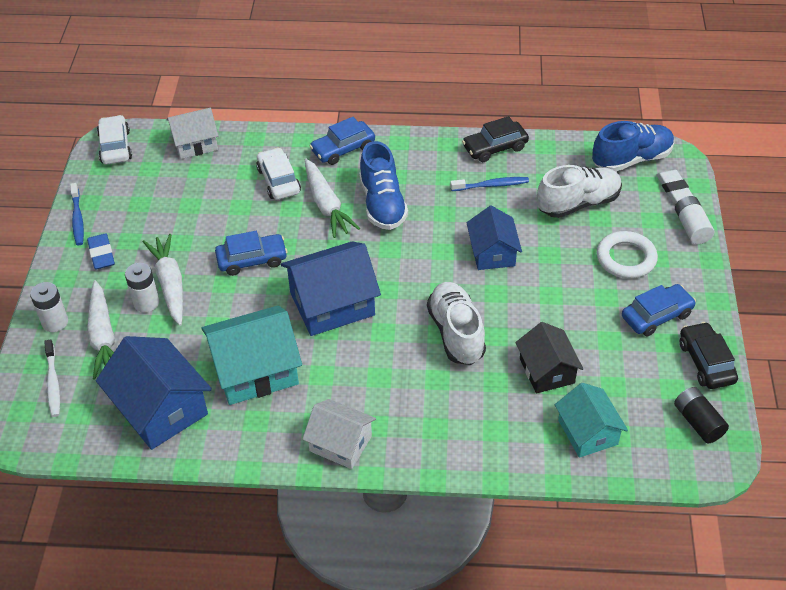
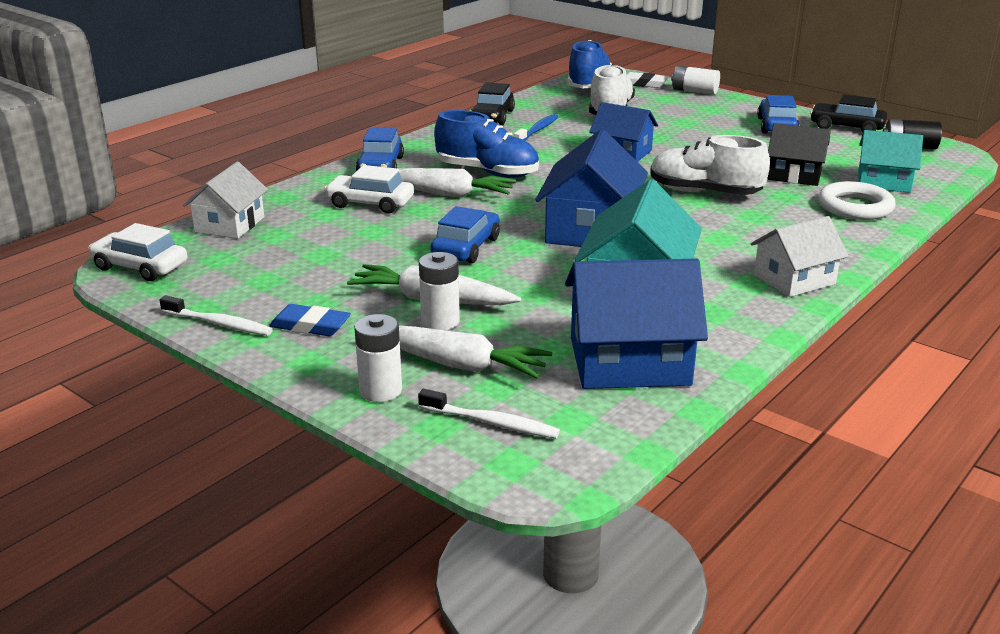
camera: 55 degrees left, 20 degrees down
blue toothbrush [70,183,84,245] -> white toothbrush [160,295,273,336]
white ring [597,231,658,279] -> white ring moved to [818,181,896,220]

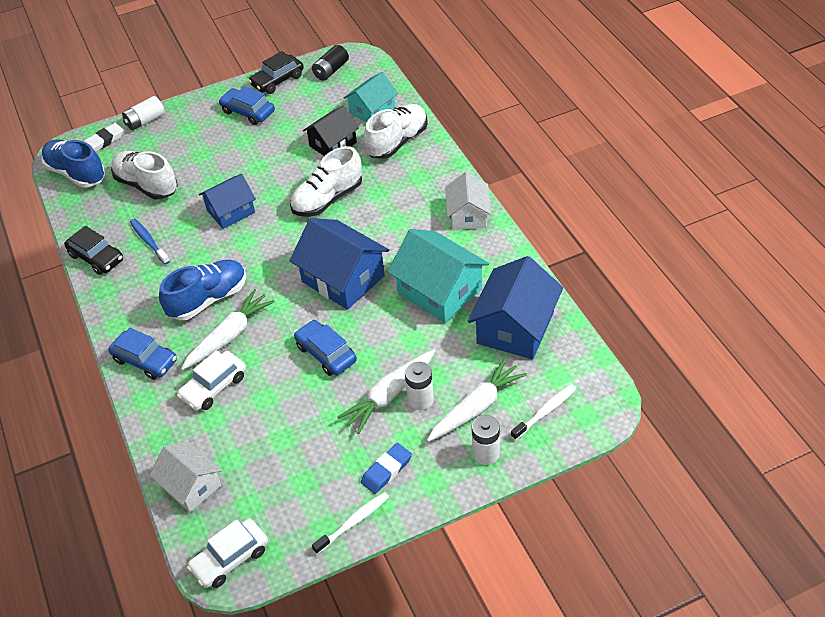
camera: 60 degrees left, 20 degrees up
white ring [818,181,896,220] -> white shoe [364,104,428,159]

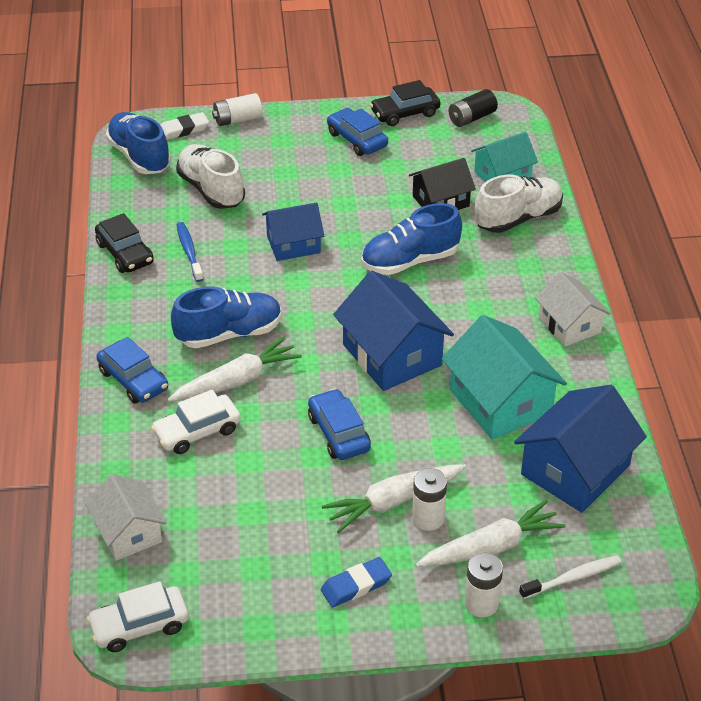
camera: 15 degrees right, 5 degrees down
white shoe [290,146,362,217] -> blue shoe [362,203,462,275]
white toothbrush [312,492,389,554] -> none
white house [445,172,491,230] -> white house turned 45 degrees counterclockwise [535,272,611,347]

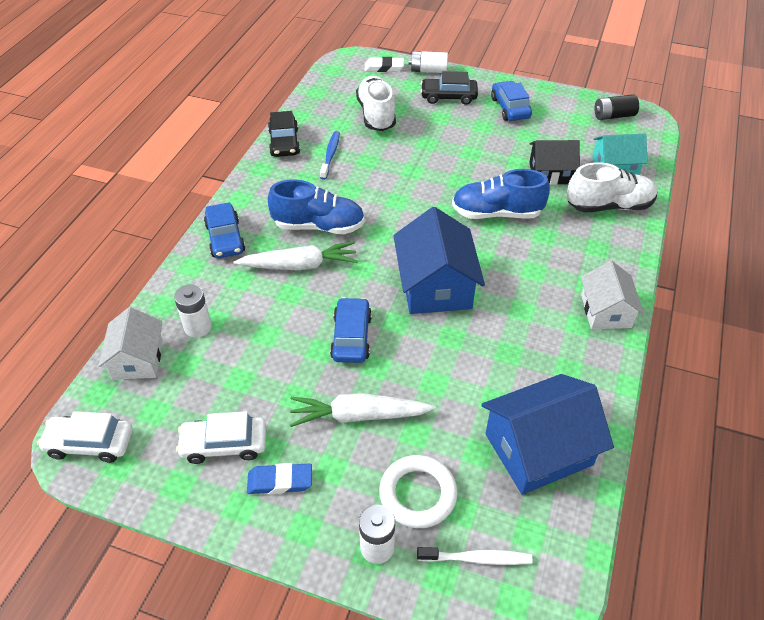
camera: 25 degrees right, 5 degrees up
blue shoe [106,112,171,174] -> none
white car [151,390,241,454] -> white car moved to [176,411,266,464]
blue house [262,202,324,261] -> none
black car [370,80,440,126] -> black car moved to [421,71,478,105]
white battery [412,468,447,531] -> white battery moved to [174,284,212,338]
white carrot [415,500,566,567] -> white ring [379,455,458,528]
turquoise house [442,315,567,440] -> none

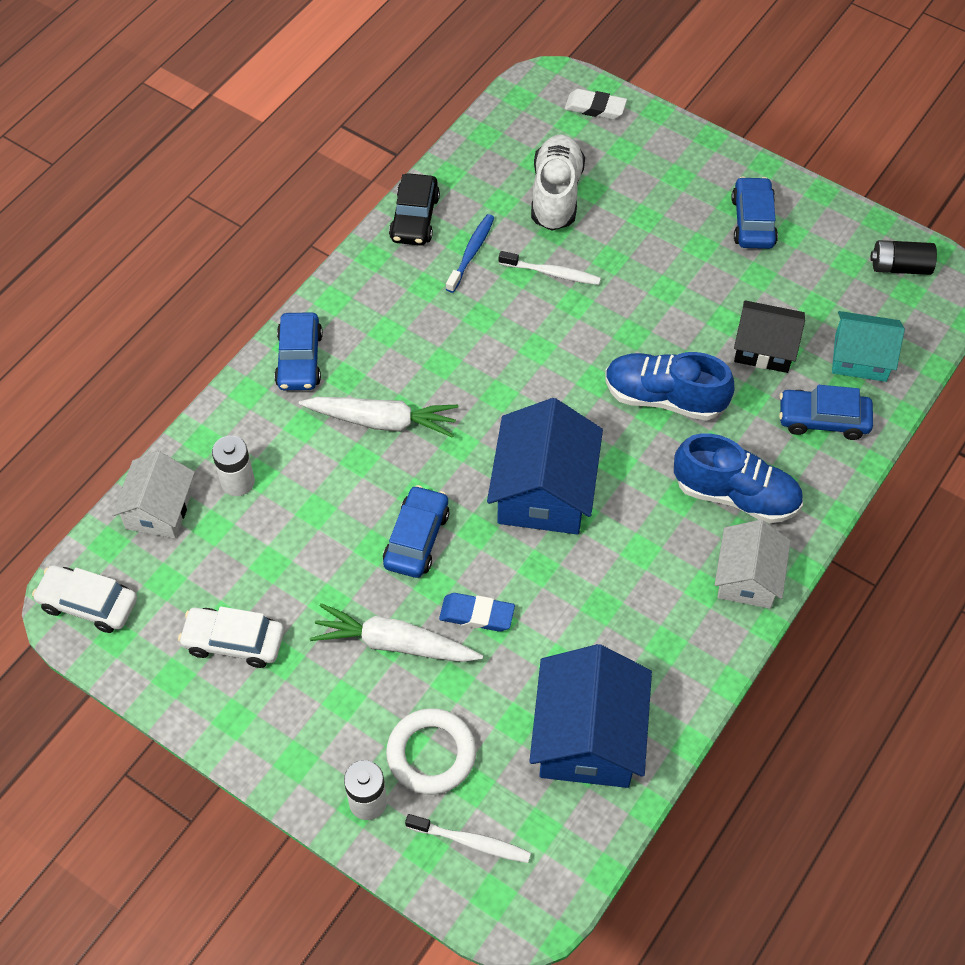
camera: 15 degrees right, 10 degrees up
blue eraser [247,463,312,494] -> blue eraser moved to [439,593,515,632]
blue shoe [268,179,365,234] -> blue shoe moved to [674,433,803,523]
white battery [409,51,448,73] -> none
black car [421,71,478,105] -> none
blue house [481,374,614,495] -> blue house turned 75 degrees counterclockwise [529,644,652,788]
white shoe [567,162,657,212] -> blue car [779,385,873,440]
none -> white toothbrush [499,251,601,285]

